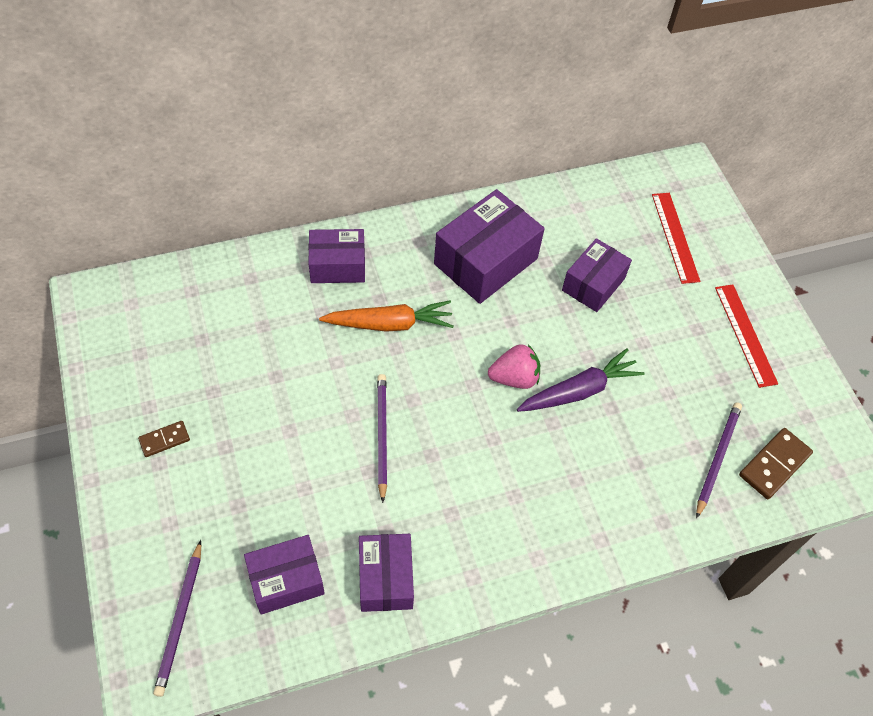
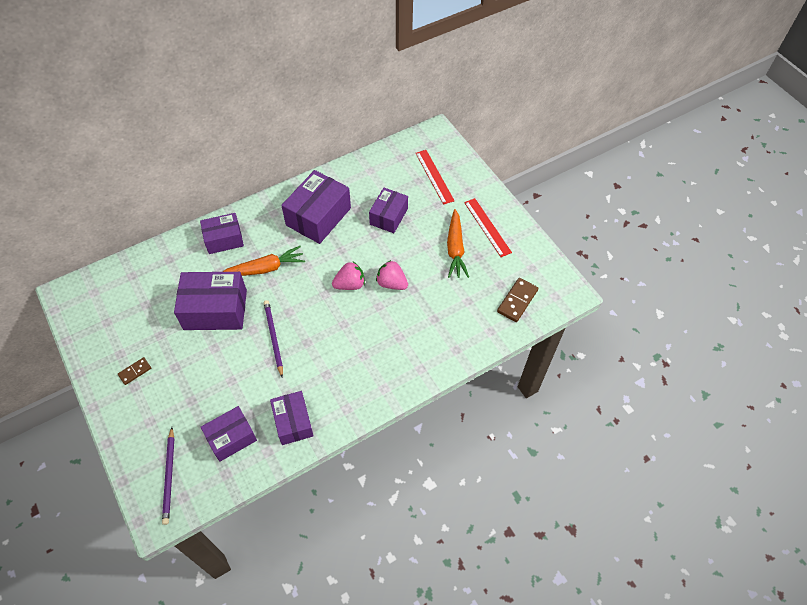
camera: 10 degrees left, 0 degrees up
purple carrot [517,348,645,412] -> pink strawberry [376,260,408,290]
purple pencil [696,402,742,519] -> none
none -> purple box [174,272,247,330]
none -> orange carrot [447,209,469,278]

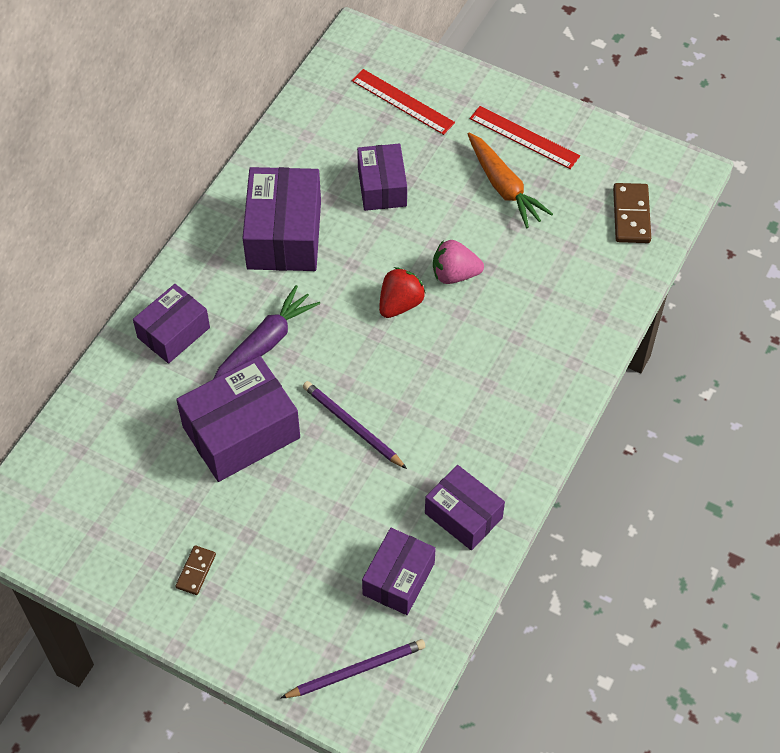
camera: 30 degrees left, 0 degrees up
purple pencil [162,427,175,525] -> purple pencil turned 75 degrees counterclockwise [281,639,425,698]
orange carrot [223,246,305,276] -> purple carrot [213,285,320,379]
pink strawberry [332,262,365,290] -> red strawberry [379,267,425,318]

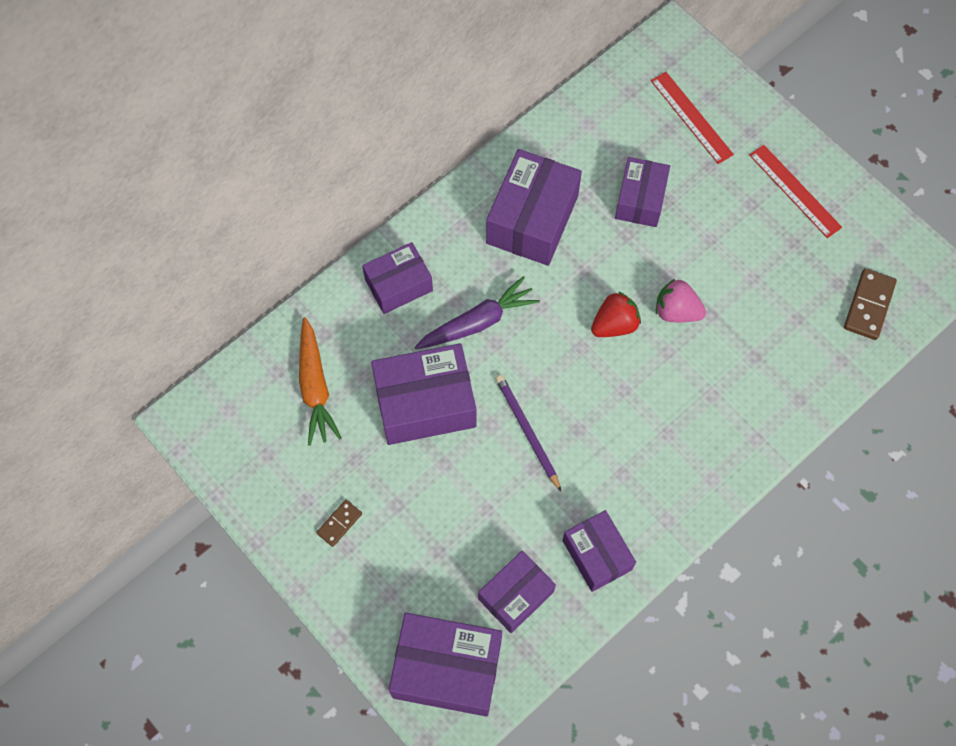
camera: 20 degrees right, 10 degrees up
purple pencil [281,639,425,698] -> purple box [389,613,502,717]
orange carrot [468,132,553,228] -> orange carrot moved to [299,317,342,446]

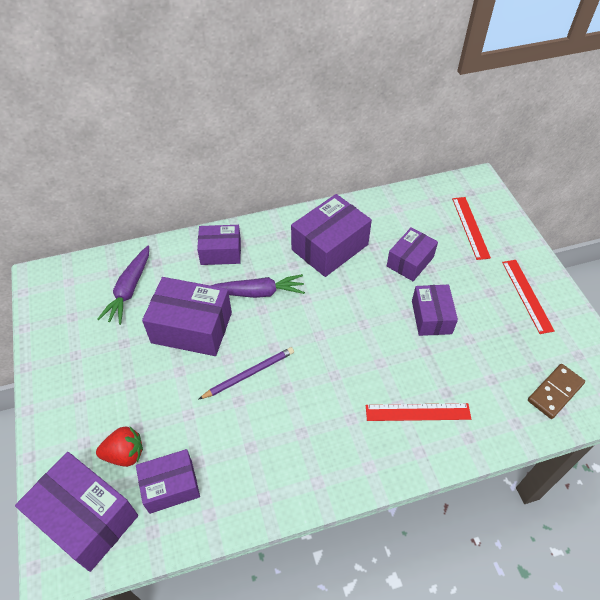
camera: 25 degrees right, 15 degrees down
orange carrot [299,317,342,446] -> purple carrot [97,246,149,325]
brown domino [316,500,362,547] -> none
purple pencil [495,375,561,491] -> purple pencil turned 60 degrees clockwise [198,347,294,400]
purple box [562,510,636,592] -> purple box moved to [412,285,458,336]
red strawberry [591,292,641,337] -> red strawberry moved to [96,426,143,467]
pink strawberry [656,278,706,322] -> none
none -> red ruler [366,403,471,421]

